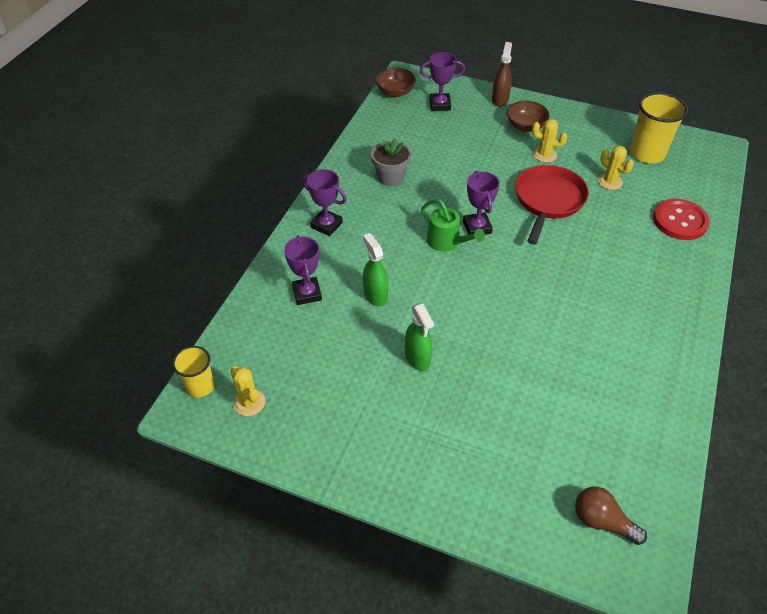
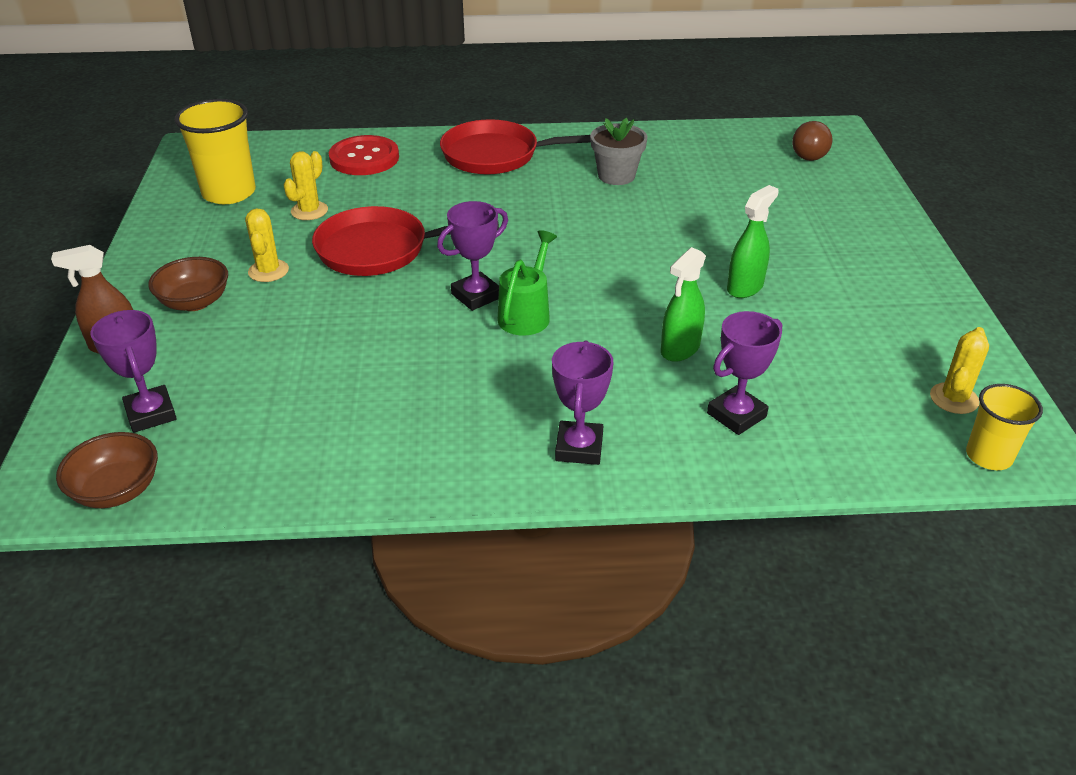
camera: 115 degrees left, 10 degrees down
grey flower pot [371,138,411,186] -> grey flower pot moved to [590,118,647,185]
none -> red pan [440,119,591,175]

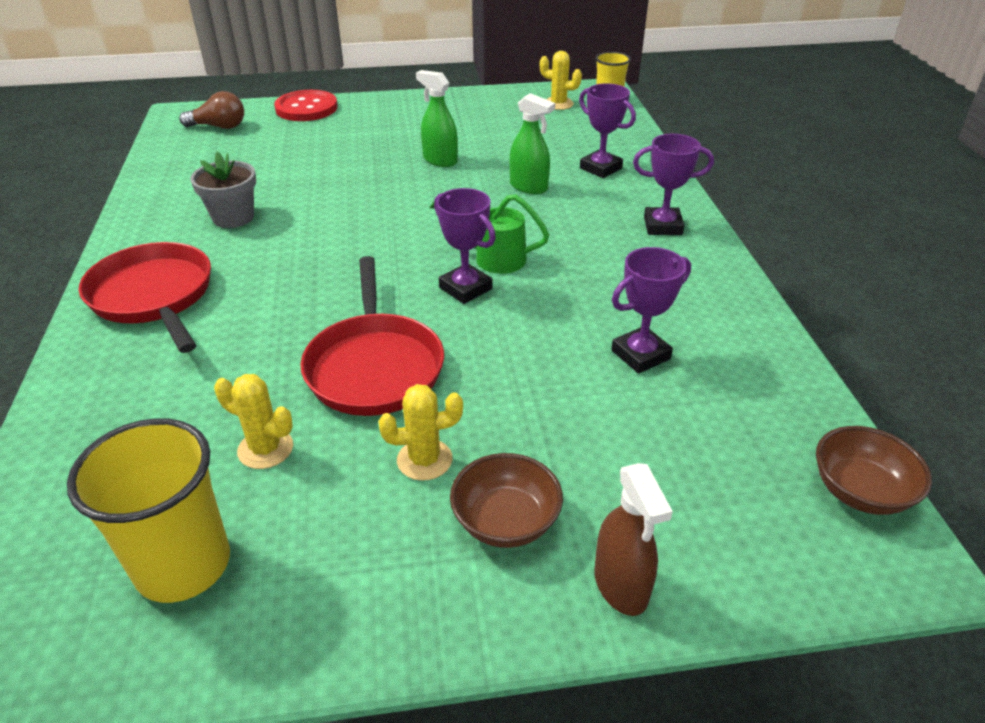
camera: 95 degrees left, 0 degrees up
purple trophy [90,310,177,433] -> purple trophy moved to [611,247,691,374]
red button [329,135,399,175] -> red button moved to [274,90,338,121]
red pan [440,119,591,175] -> red pan turned 150 degrees clockwise [79,242,211,353]

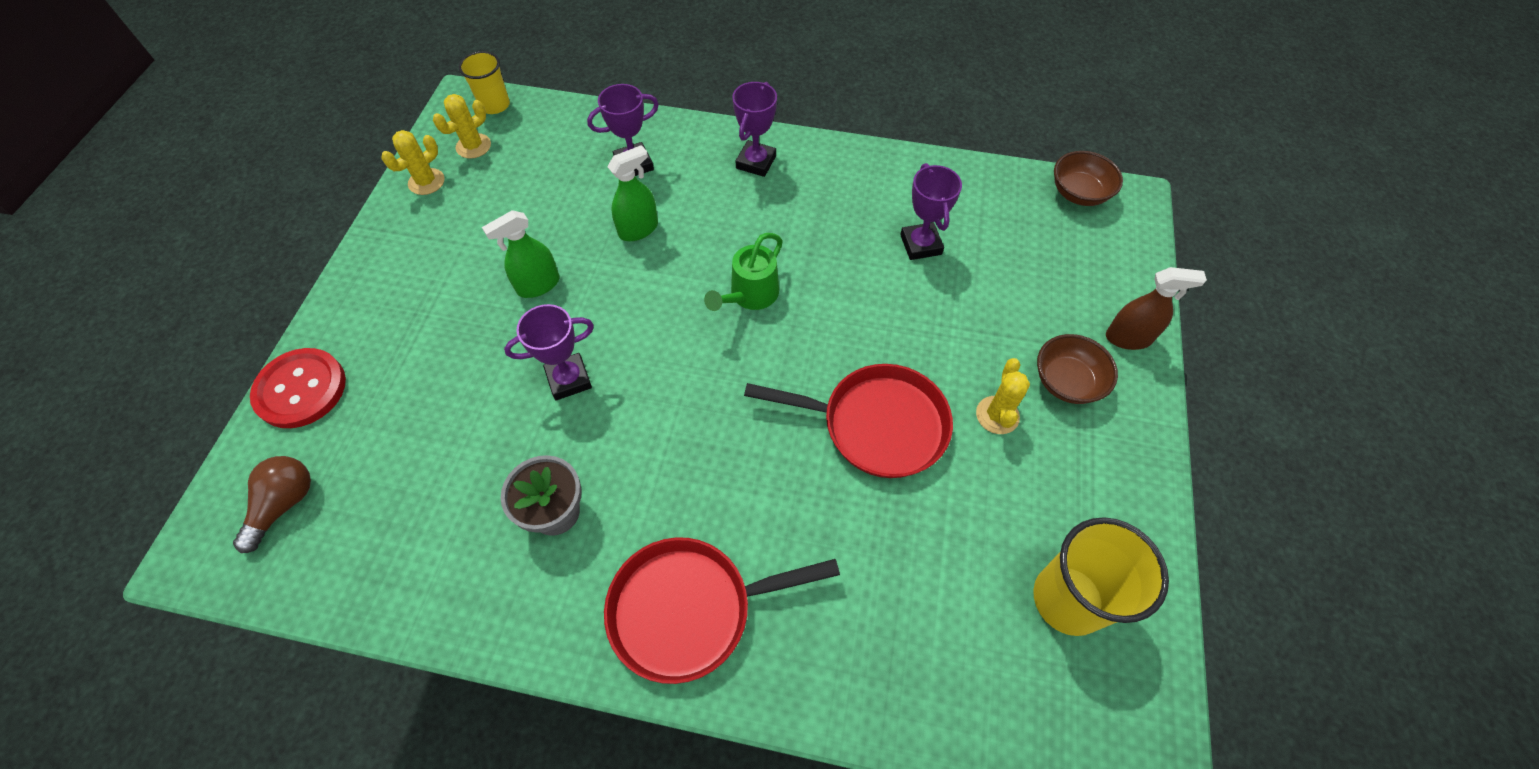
camera: 70 degrees left, 20 degrees up
yellow cactus [214,374,293,469] -> yellow cactus moved to [381,130,444,195]
purple trophy [434,188,496,304] -> purple trophy moved to [504,304,594,400]

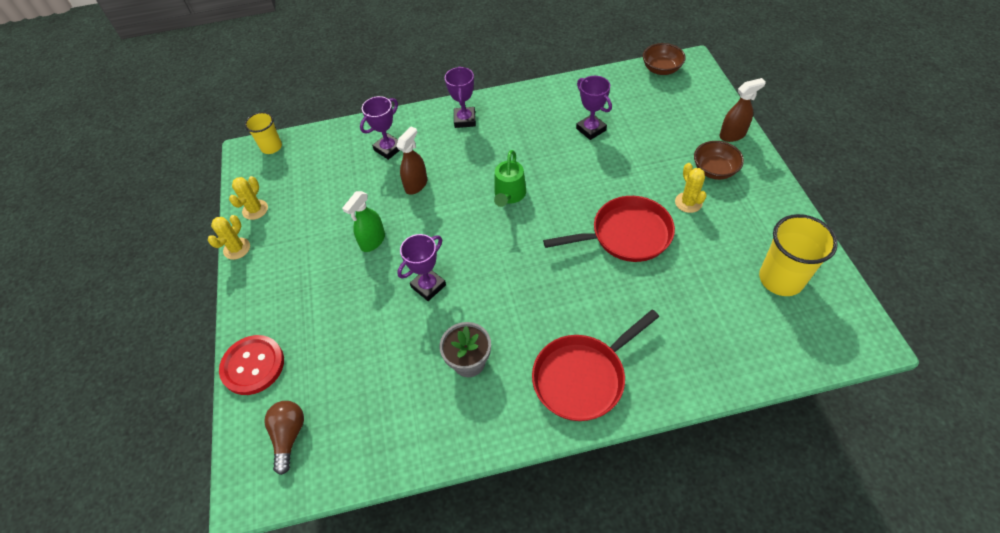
camera: 20 degrees left, 5 degrees down
yellow cactus [433,94,491,159] -> yellow cactus moved to [208,215,250,260]
green spray bottle [607,145,658,241] -> brown spray bottle [396,127,427,195]

